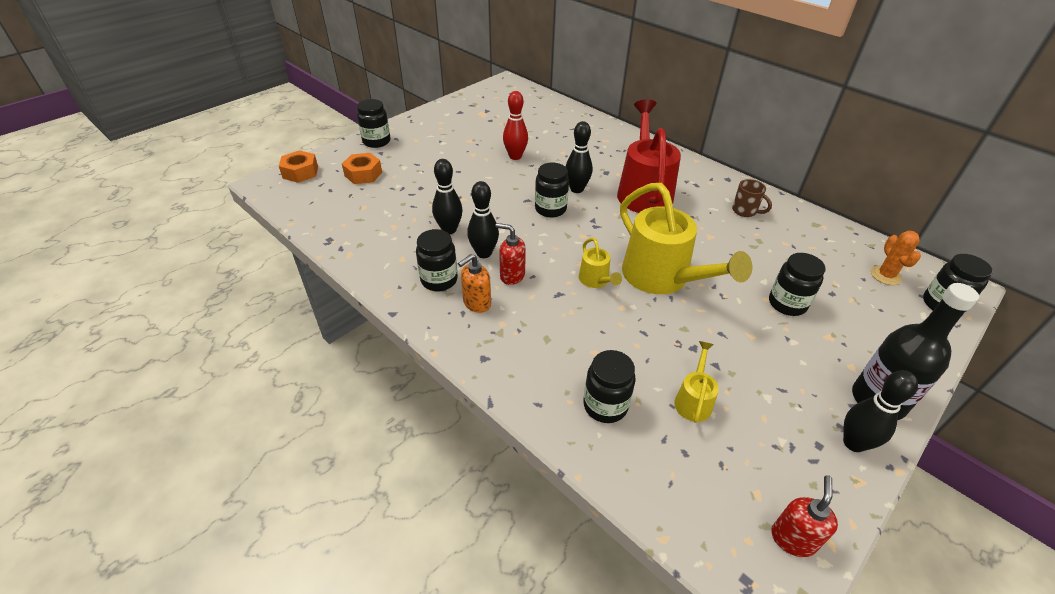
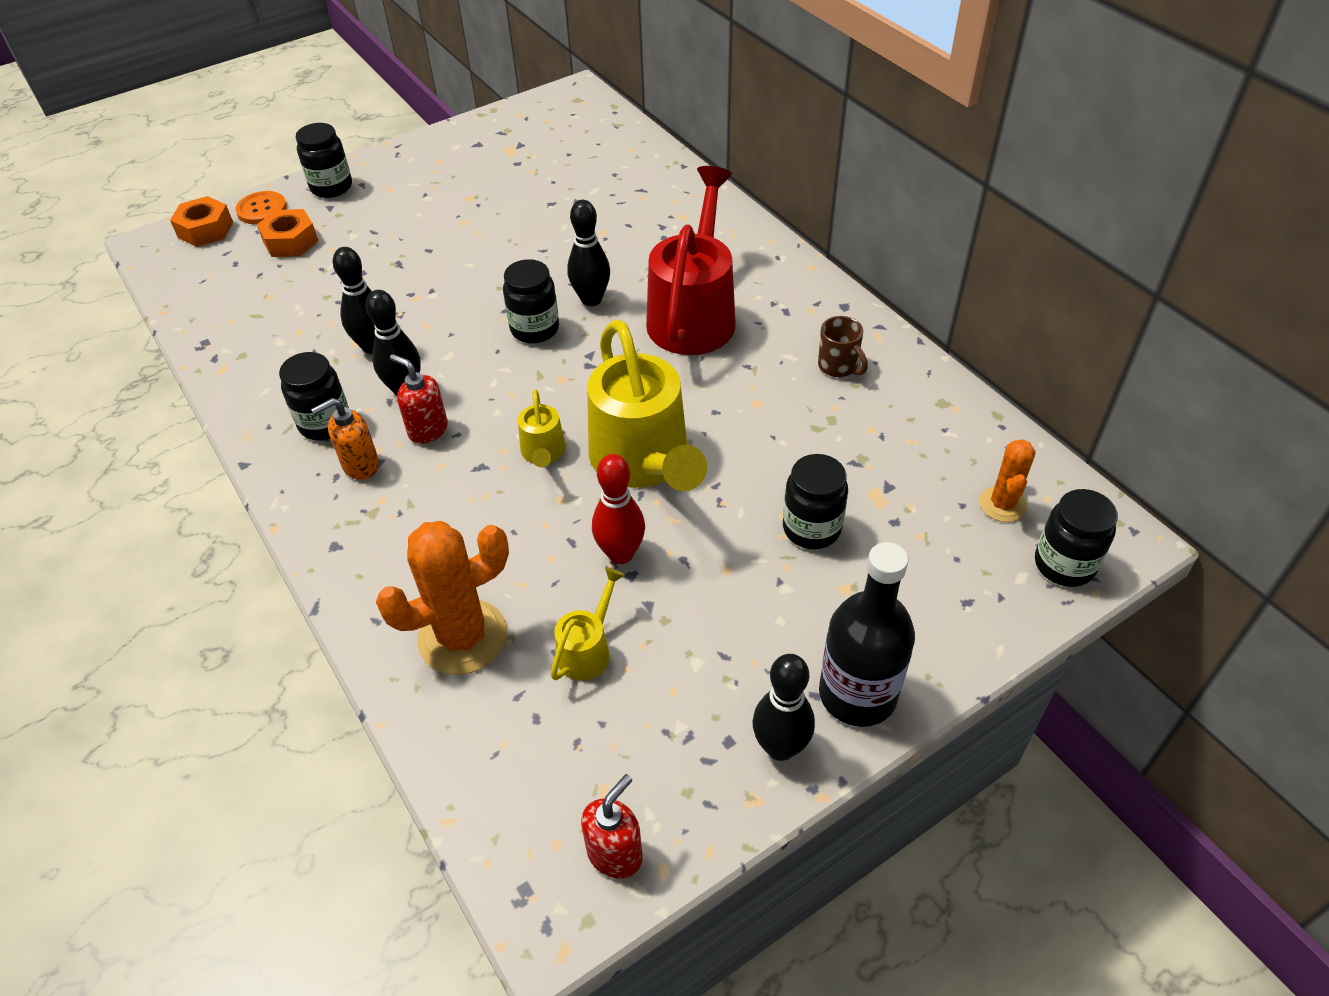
camera: 15 degrees right, 5 degrees up
red bowling pin [503,91,528,160] -> red bowling pin moved to [592,454,645,564]
black jar [583,350,635,423] -> orange cactus [376,521,509,675]
none -> orange button [235,191,287,224]

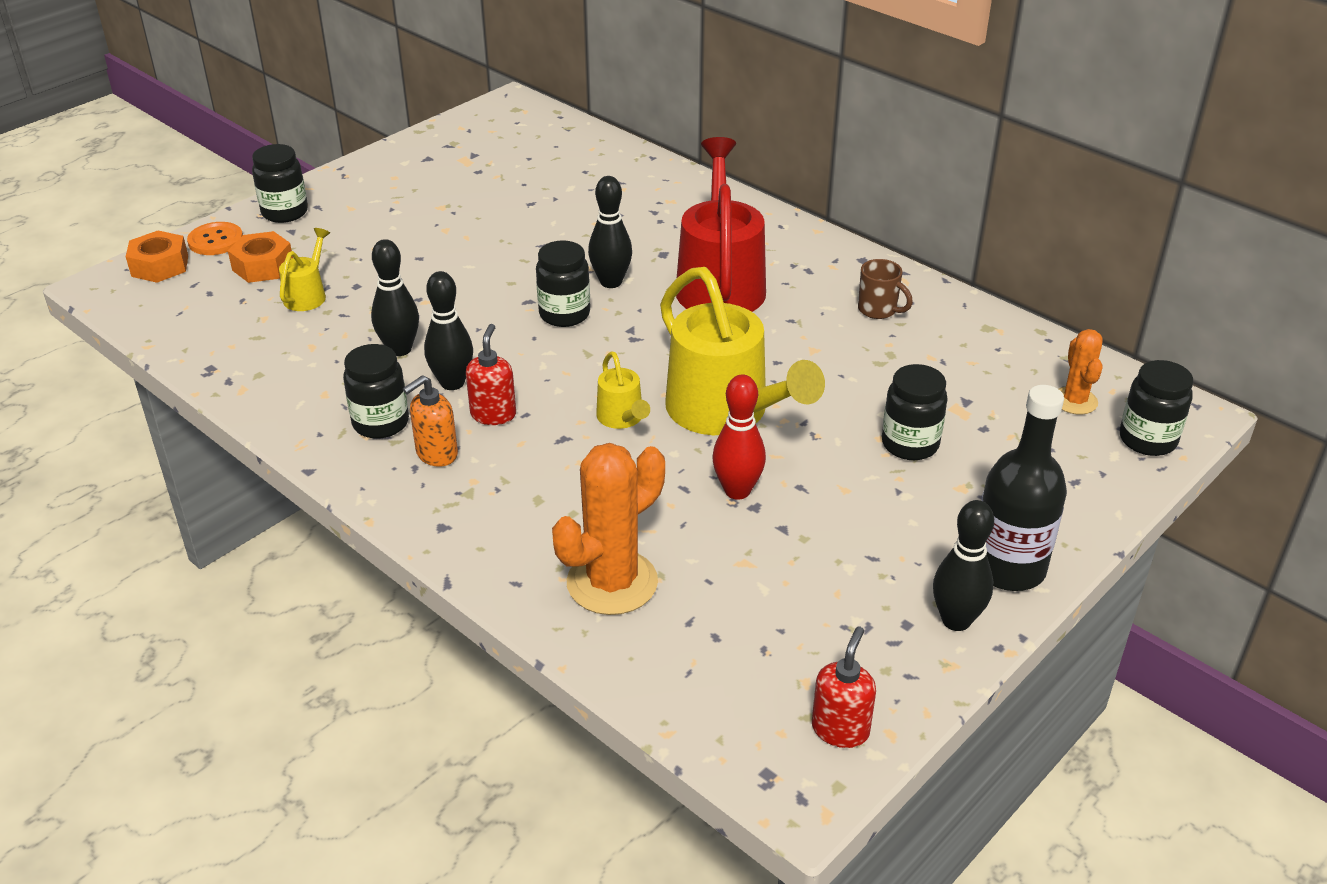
camera: 15 degrees left, 10 degrees down
red soap dispenser [390,354,448,444] -> red soap dispenser turned 75 degrees clockwise [466,324,516,425]
yellow watering can [551,567,625,680] -> yellow watering can moved to [279,228,330,311]

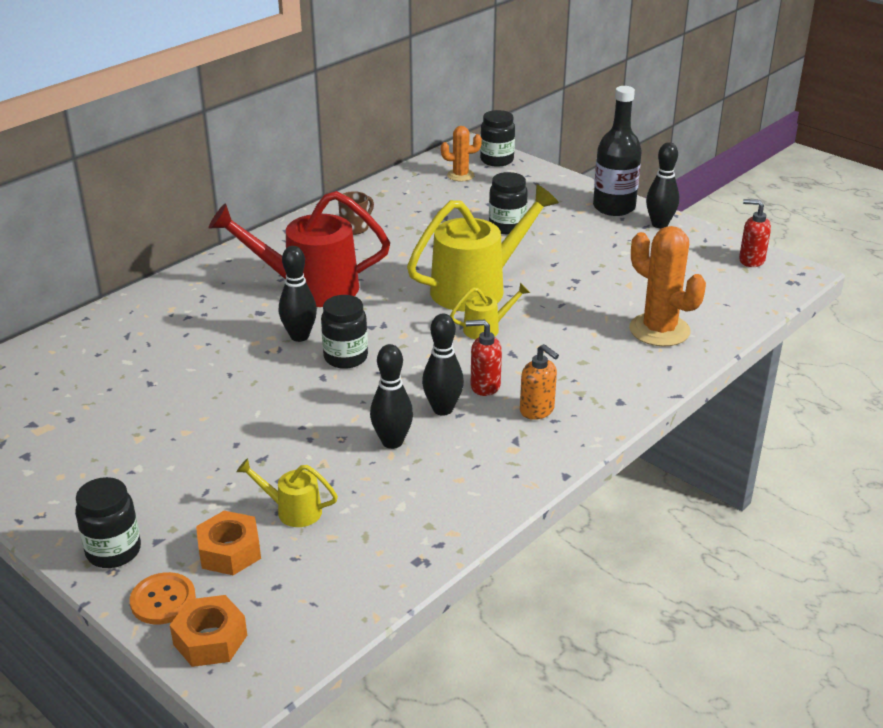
camera: 90 degrees left, 5 degrees down
black jar [343,344,409,439] -> none
red bowling pin [712,374,766,500] -> none

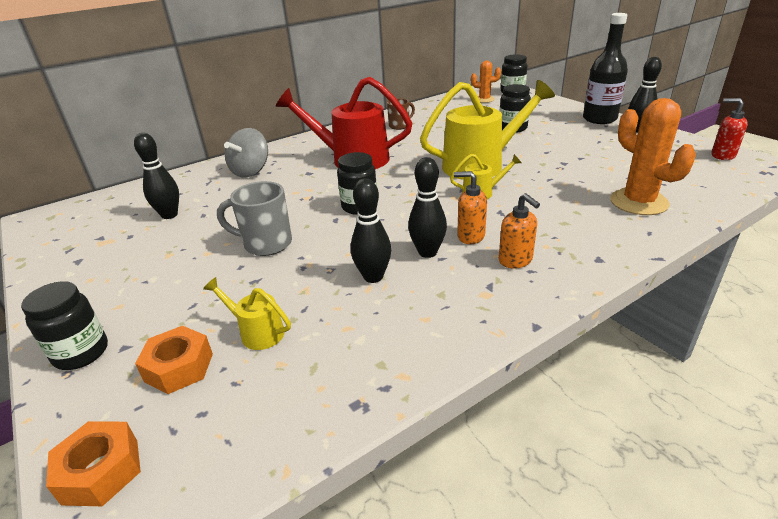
camera: 15 degrees right, 0 degrees up
orange button [130,572,196,625] -> none
black bowling pin [279,246,317,342] -> black bowling pin moved to [134,133,179,219]
red soap dispenser [466,319,502,396] -> orange soap dispenser [454,171,487,244]
none -> grey mug [217,181,292,256]
none -> grey spinning top [224,128,268,177]

